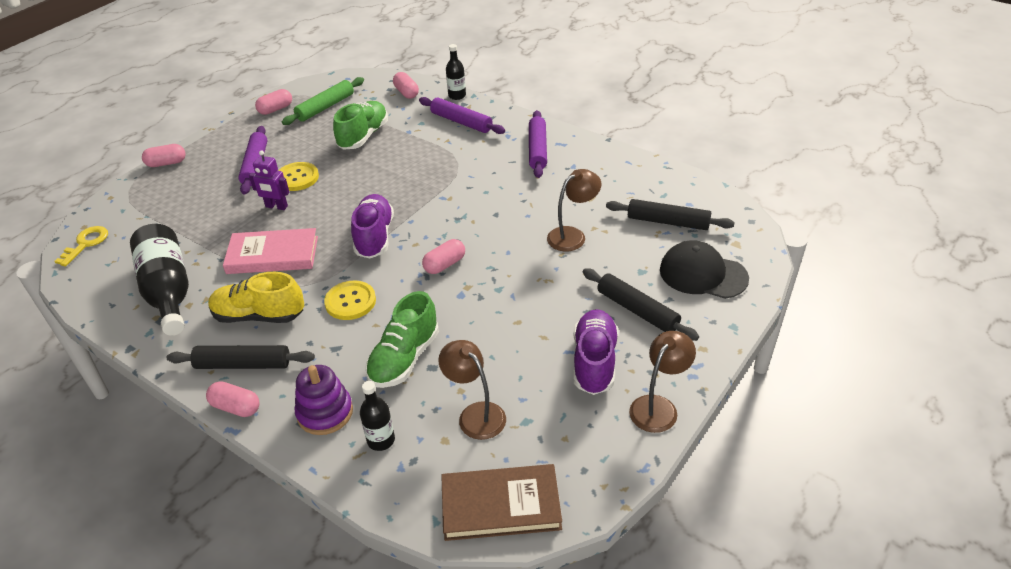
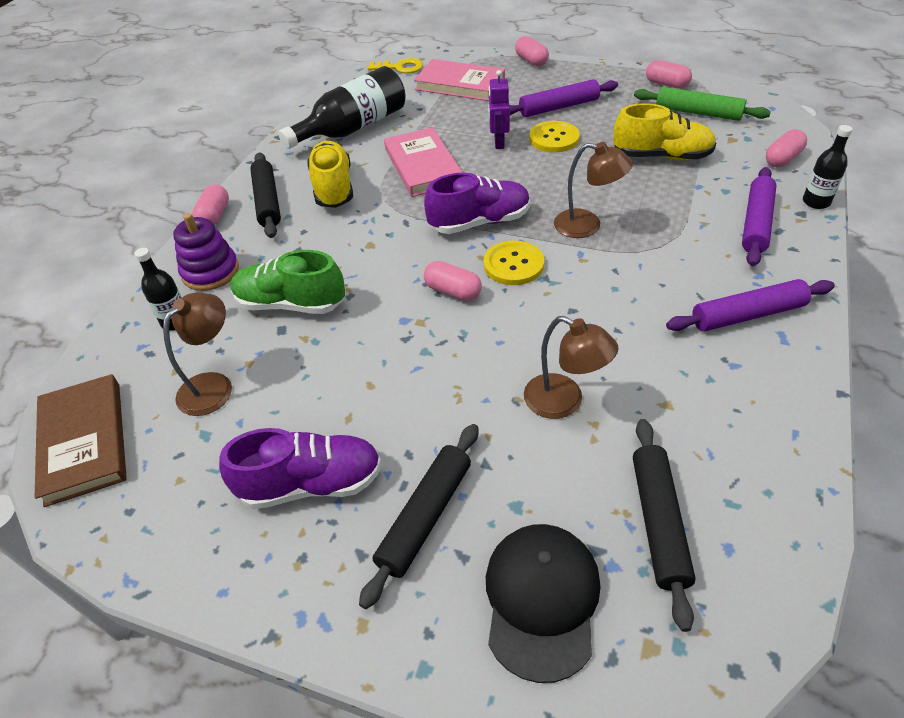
camera: 75 degrees right, 5 degrees up
yellow button [324,281,376,320] -> yellow button moved to [484,240,544,285]
green shoe [333,101,388,150] -> yellow shoe [613,103,716,161]
brown lamp [629,331,696,433] -> brown lamp moved to [554,142,633,238]
none -> pink book [414,59,505,101]

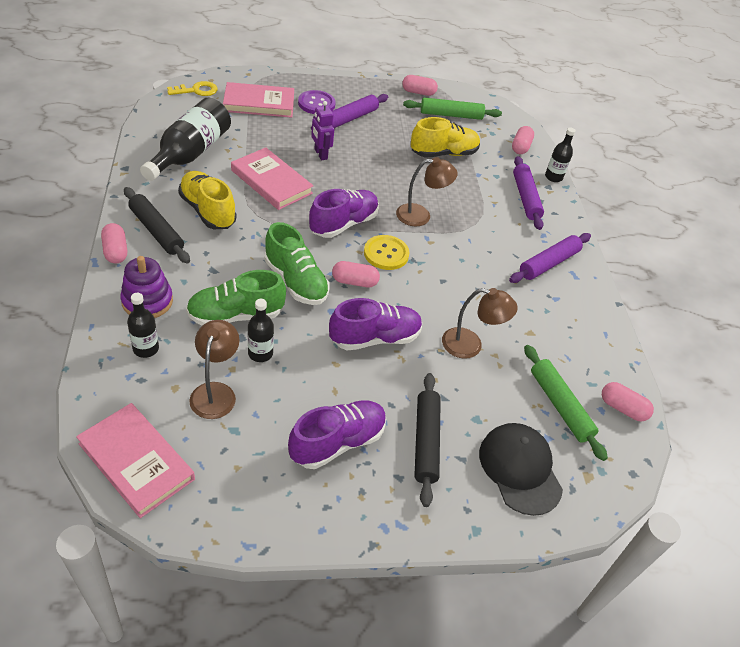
camera: 35 degrees left, 0 degrees up
brown book [35,374,127,507] -> pink book [76,403,195,518]
pink capsule [515,36,549,66] -> pink capsule moved to [602,382,654,421]
yellow button [529,121,580,153] -> none
black rolling pin [633,419,696,632] -> green rolling pin [524,345,608,461]
none -> black bottle [248,299,274,362]
none -> green shoe [264,222,329,305]
none -> purple button [298,90,336,114]
none -> purple shoe [329,298,422,351]

